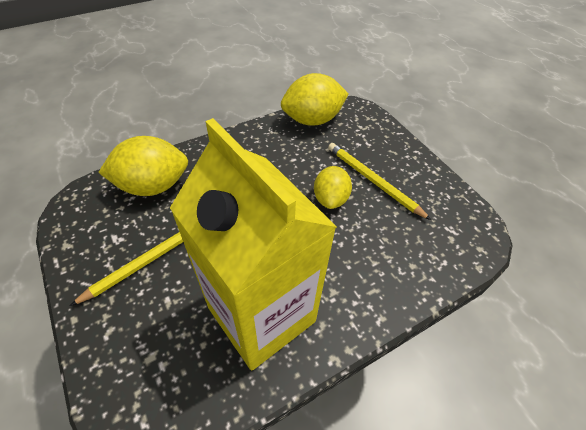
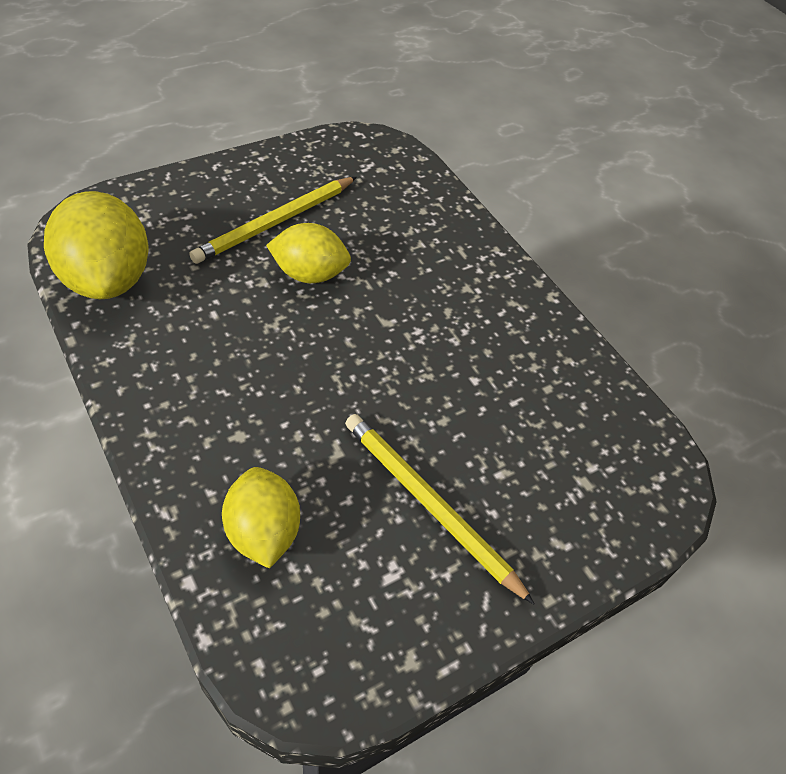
camera: 95 degrees left, 0 degrees up
yellow lemon [98,136,188,196] -> yellow lemon [222,467,300,569], size x0.65
yellow carton [170,118,337,370] -> none

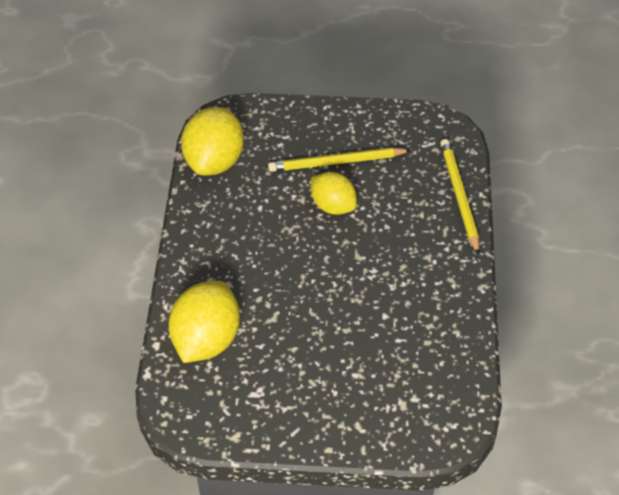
camera: 40 degrees right, 0 degrees up
yellow lemon [222,467,300,569] -> yellow lemon [168,281,240,363], size x1.55
yellow pencil [345,414,534,604] -> yellow pencil moved to [440,139,479,255]

